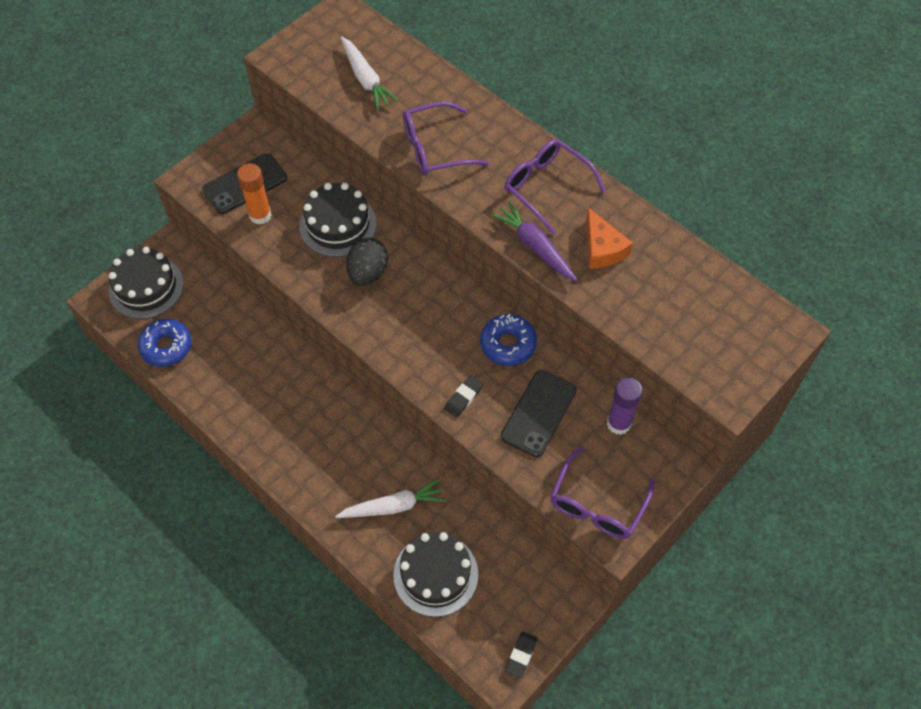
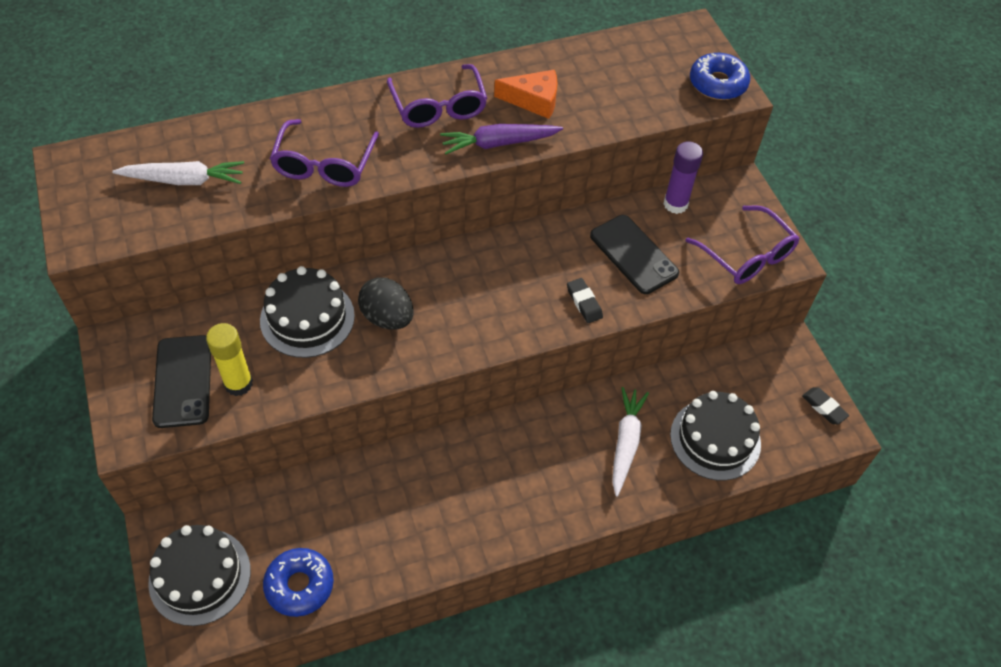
camera: 65 degrees left, 5 degrees down
orange glue stick [237,163,272,225] -> yellow glue stick [206,323,253,396]
blue donut [480,314,537,366] -> blue donut moved to [690,53,750,100]
purple glasses [505,139,606,235] -> purple glasses turned 90 degrees counterclockwise [387,64,487,128]

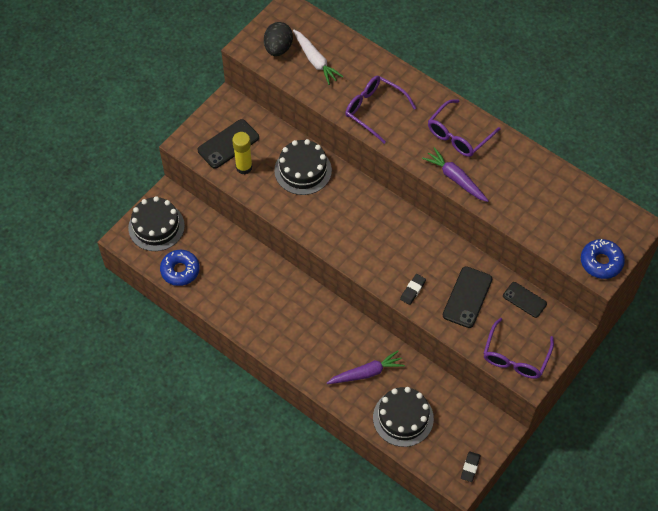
camera: 60 degrees right, 5 degrees up
purple glasses [270,119,379,187] -> purple glasses turned 60 degrees clockwise [345,76,416,144]
black egg [358,277,413,330] -> black egg moved to [264,22,293,56]
orange cheese [494,70,558,119] -> none
white carrot [612,387,649,497] -> purple carrot [327,350,405,384]
purple glue stick [664,141,703,214] -> black phone [503,282,547,318]

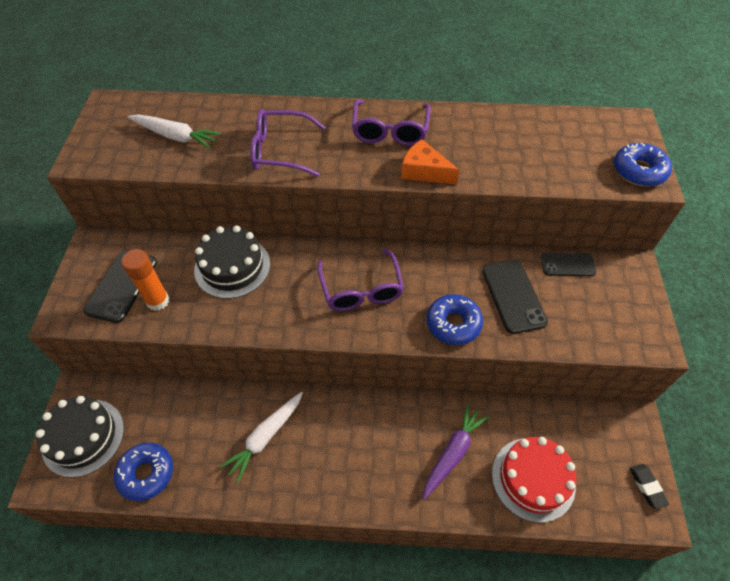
camera: 35 degrees left, 5 degrees down
yellow glue stick [232,132,252,174] -> orange glue stick [121,249,170,311]
black egg [264,22,293,56] -> none
black cake [373,387,434,447] -> red cake [492,437,576,523]
black eraser [400,274,426,305] -> blue donut [427,294,483,345]
purple carrot [422,147,489,202] -> orange cheese [401,139,459,185]
purple glasses [483,318,554,379] -> purple glasses moved to [317,249,404,311]
none -> white carrot [220,392,303,482]

